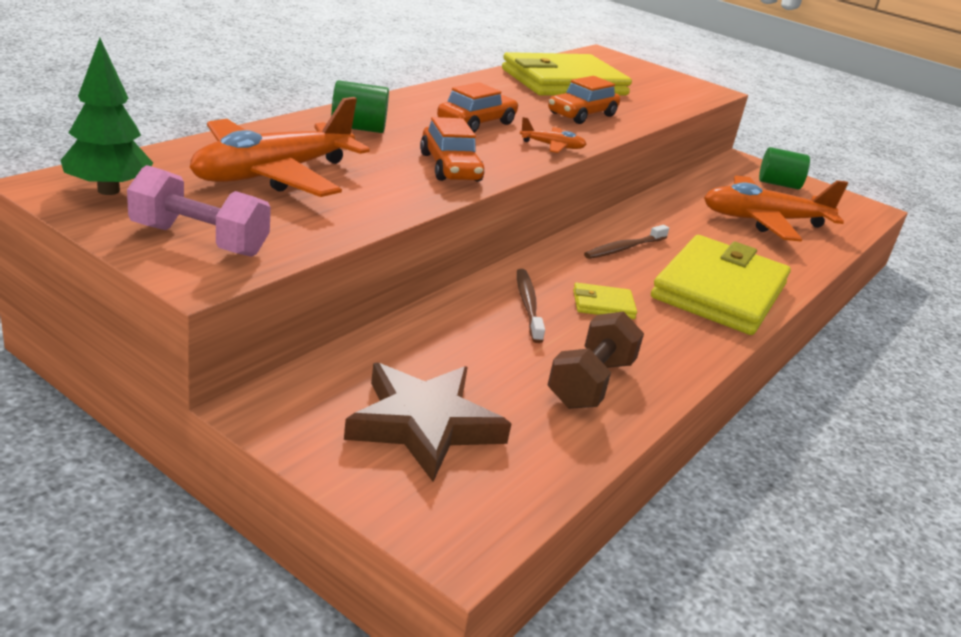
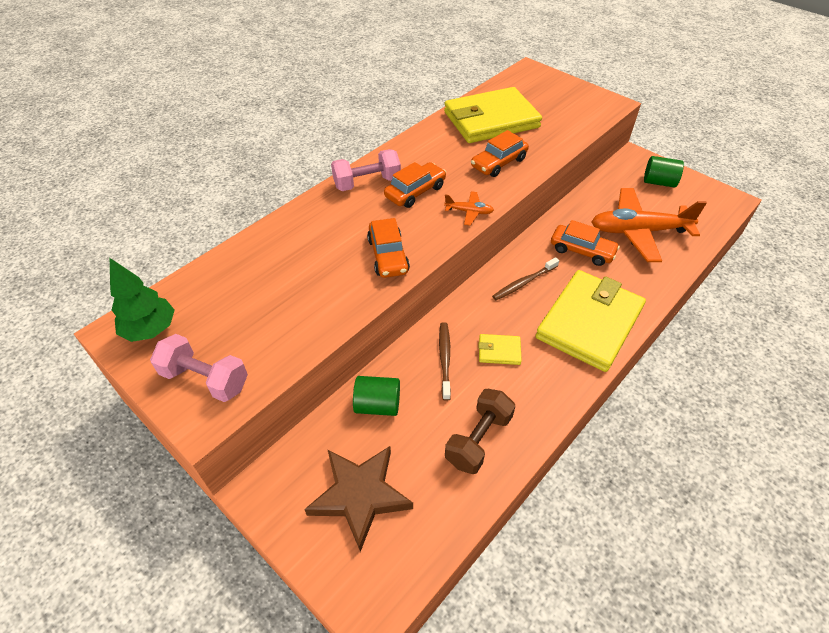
camera: 10 degrees right, 20 degrees up
orange plane [190,97,370,197] -> none
green cylinder [331,80,389,133] -> green cylinder moved to [353,376,400,416]
none -> pink dumbbell [331,149,401,191]
none -> orange car [551,220,620,266]

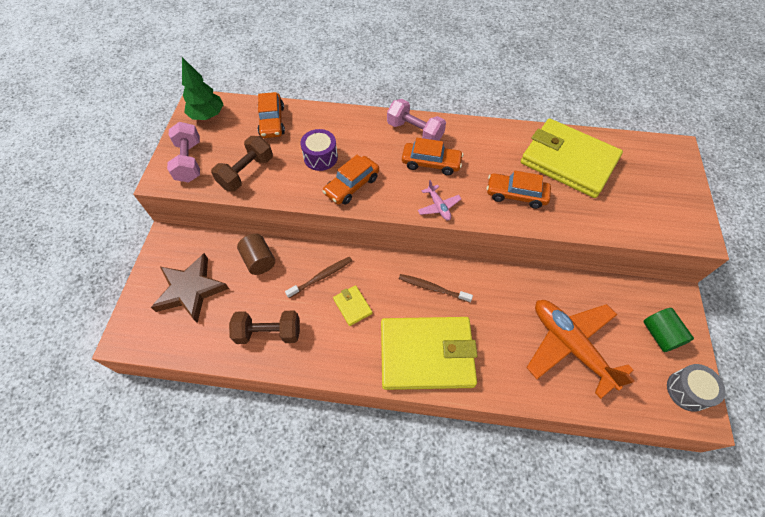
camera: 55 degrees right, 10 degrees up
green cylinder [353,376,400,416] -> brown cylinder [237,234,275,275]
orange plane [444,191,494,226] -> pink plane [418,180,461,220]
orange car [551,220,620,266] -> orange car moved to [258,92,285,138]
none -> brown dumbbell [211,136,273,191]
none -> purple drum [300,129,338,171]
none -> grey drum [667,364,726,412]

